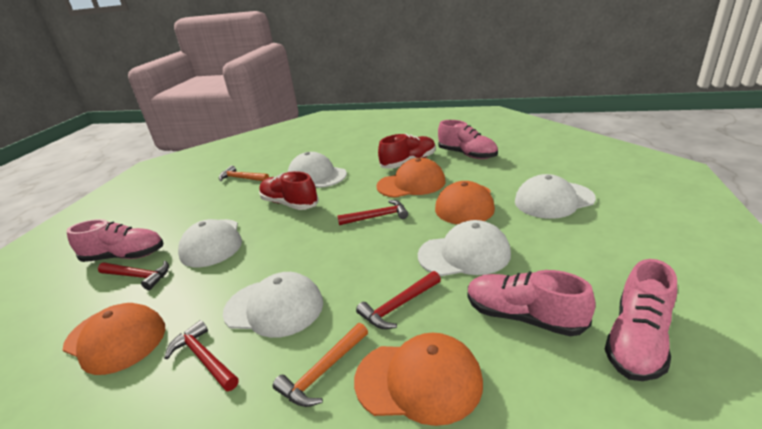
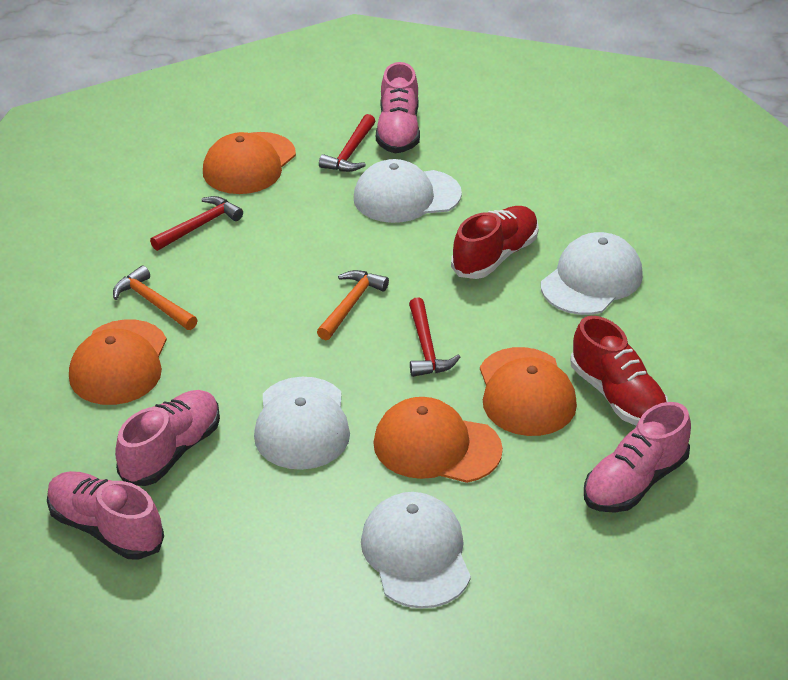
camera: 90 degrees right, 10 degrees up
orange hammer [219,165,269,181] -> orange hammer moved to [317,270,389,340]
white cap [223,272,323,338] -> none
red hammer [356,271,441,329] -> none

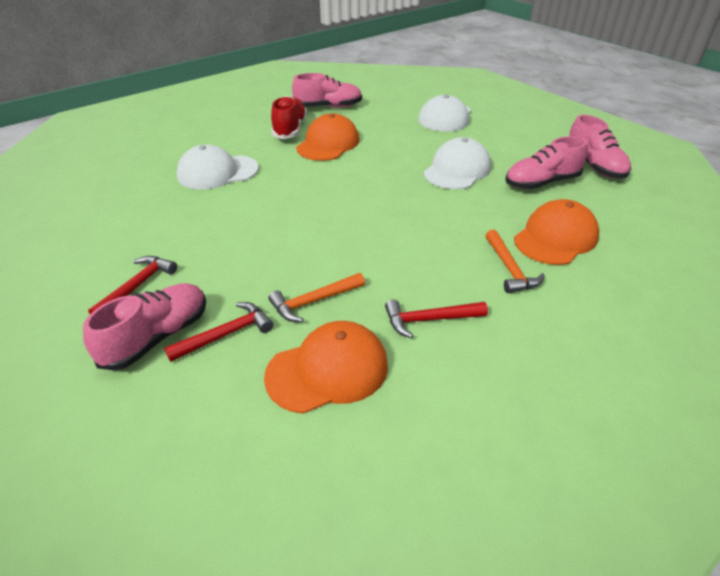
camera: 145 degrees left, 0 degrees up
orange hammer [317,270,389,340] -> orange hammer moved to [268,273,365,322]
white cap [354,159,462,223] -> none
orange cap [373,397,503,483] -> none
red hammer [409,297,460,377] -> red hammer moved to [88,256,177,314]
red shoe [451,206,539,279] -> none

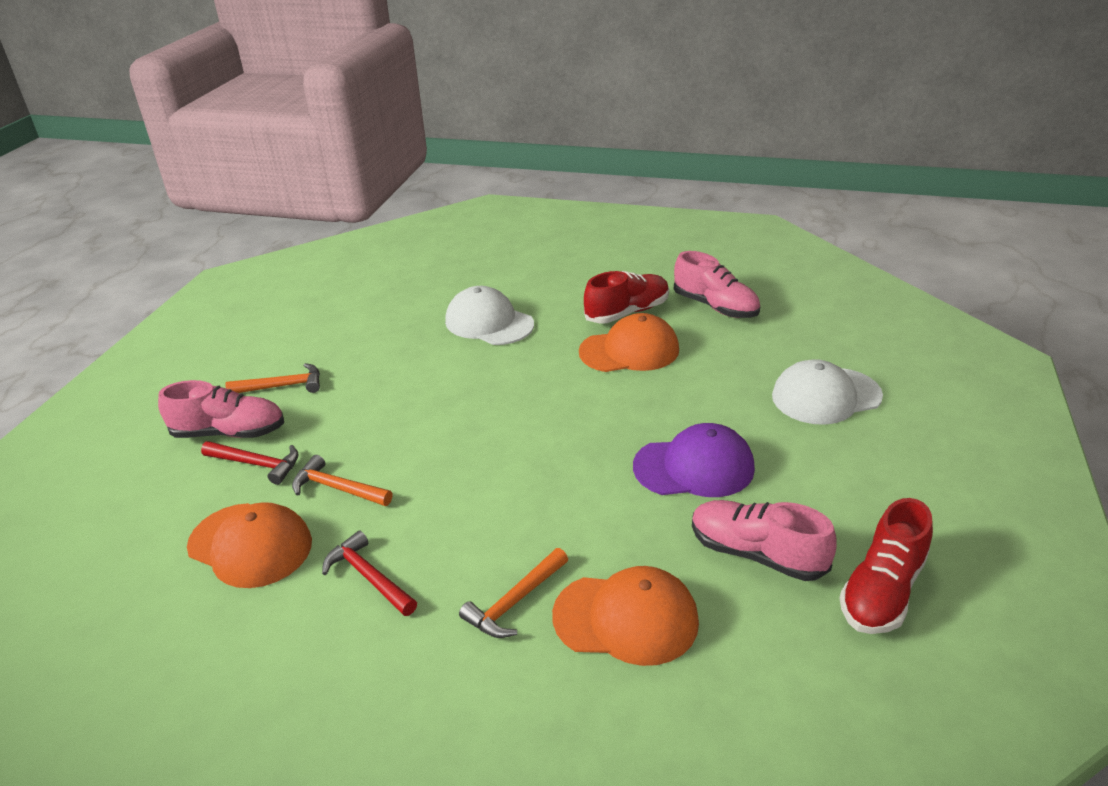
camera: 55 degrees right, 5 degrees down
red hammer [88,256,177,314] -> orange hammer [225,363,320,393]
white cap [423,137,491,189] -> purple cap [633,423,755,497]
pink shoe [569,115,631,179] -> red shoe [840,498,933,634]

